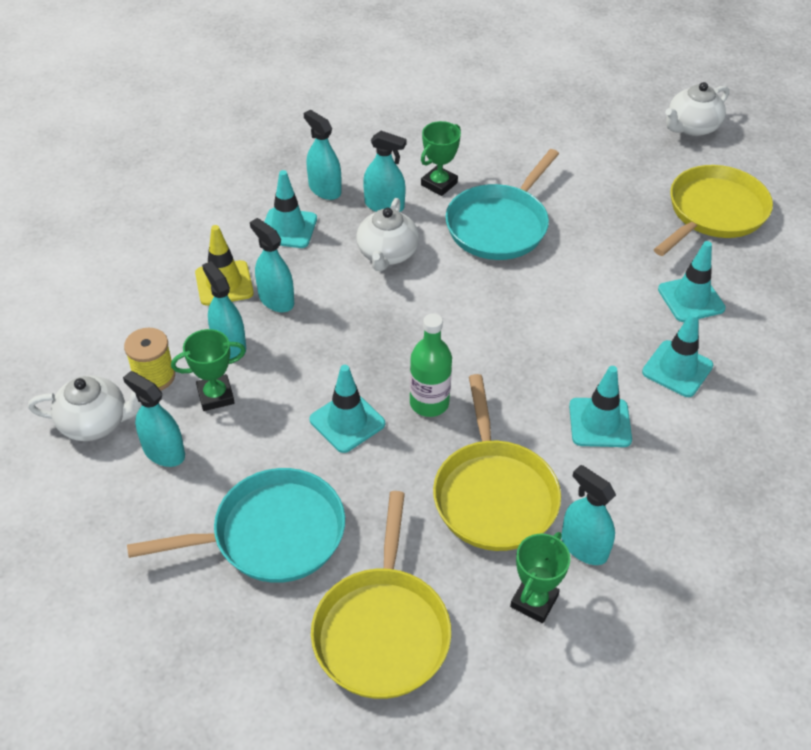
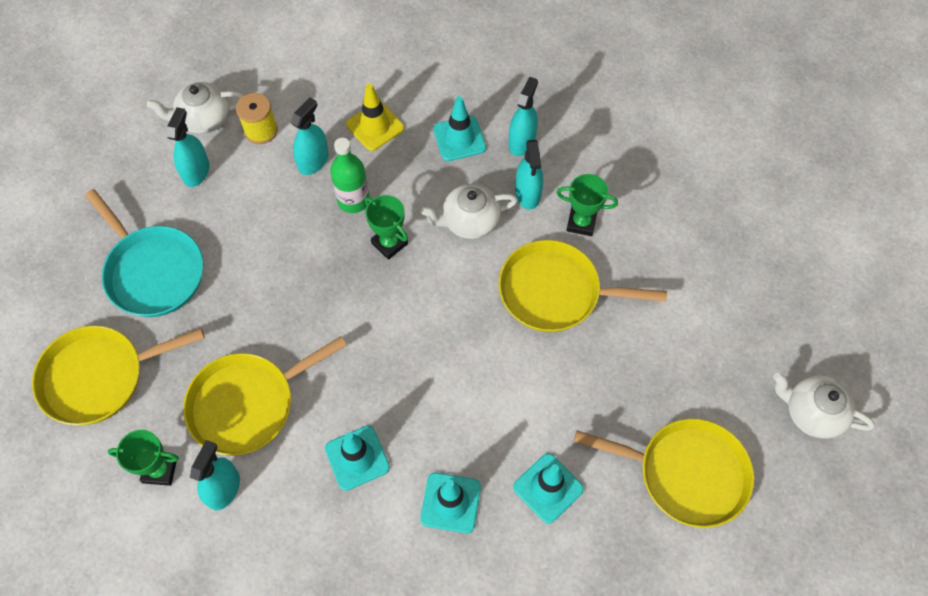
camera: 65 degrees right, 15 degrees up
white teapot [28,376,142,441] -> white teapot turned 105 degrees clockwise [147,82,244,134]
green trophy [171,329,246,411] -> green trophy moved to [365,195,408,260]
turquoise spray bottle [250,218,294,312] -> none
turquoise traffic cone [309,365,385,453] -> none
green bottle [410,313,452,417] -> green bottle moved to [330,138,369,213]
turquoise pan [446,149,559,260] -> yellow pan [499,240,667,332]

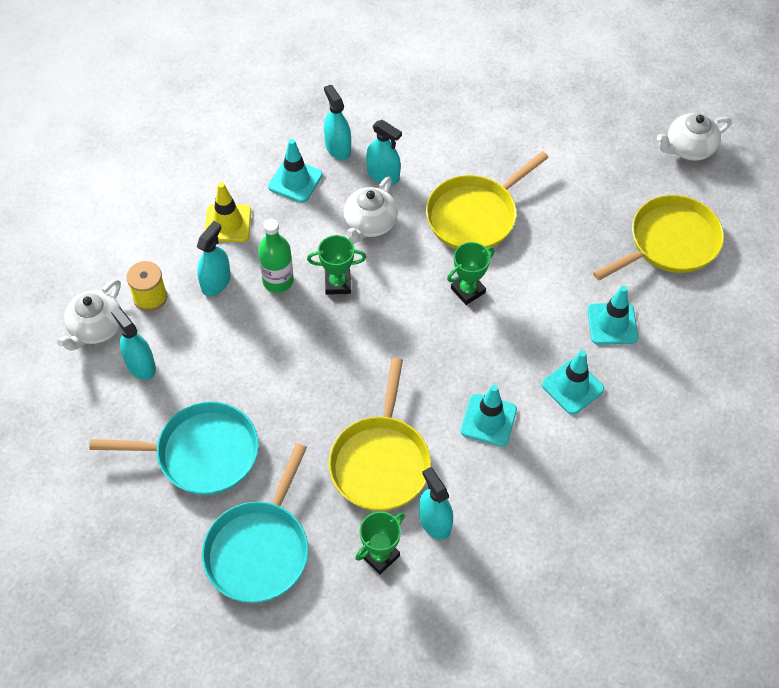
camera: 50 degrees left, 5 degrees down
yellow pan [32,325,205,425] -> turquoise pan [202,443,309,603]
turquoise spray bottle [291,97,329,175] -> turquoise spray bottle turned 45 degrees clockwise [197,221,231,296]
green trophy [556,174,618,236] -> green trophy moved to [447,242,495,305]

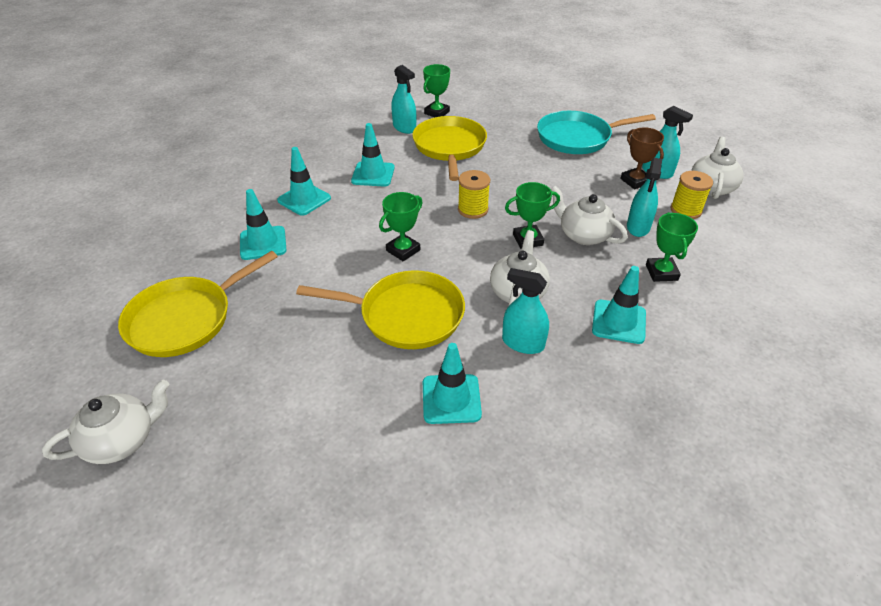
camera: 170 degrees right, 15 degrees down
turquoise pan [202,443,309,603] -> none
yellow traffic cone [205,182,252,242] -> green trophy [646,212,698,282]
green bottle [258,219,294,293] -> white teapot [551,186,628,245]
turquoise spray bottle [324,85,351,160] -> none
yellow pan [426,151,549,249] -> yellow pan turned 60 degrees clockwise [296,270,465,349]
none -> turquoise traffic cone [423,343,482,424]
none -> yellow spool [458,170,490,219]
none -> brown trophy [620,127,664,189]

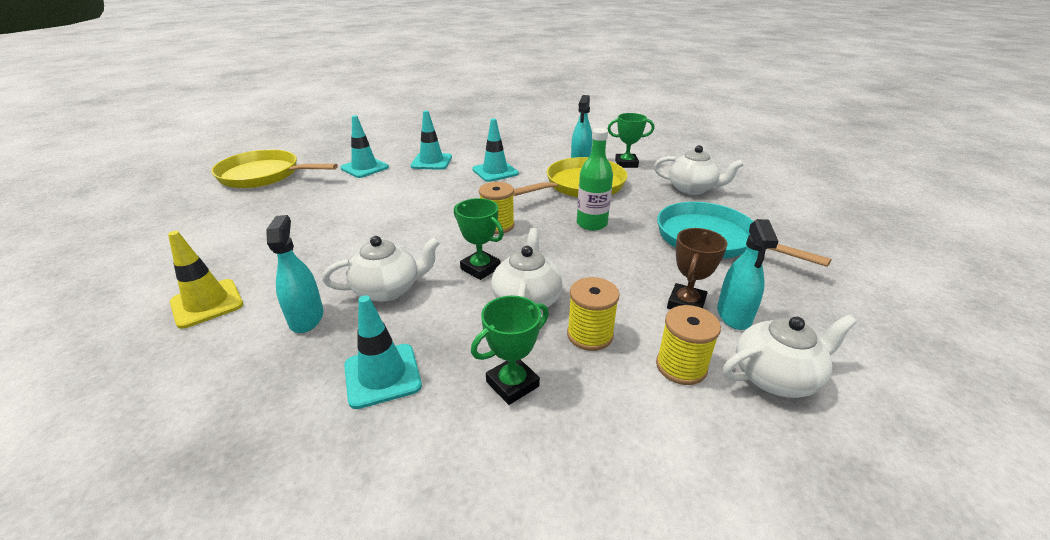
camera: 55 degrees right, 10 degrees down
white teapot [42,380,170,464] -> white teapot moved to [654,145,744,195]
yellow pan [296,270,465,349] -> none
green trophy [379,192,423,261] -> none
turquoise traffic cone [423,343,482,424] -> yellow traffic cone [168,231,243,329]
turquoise spray bottle [627,158,662,237] -> yellow spool [567,277,620,351]
none -> green bottle [577,128,613,231]

